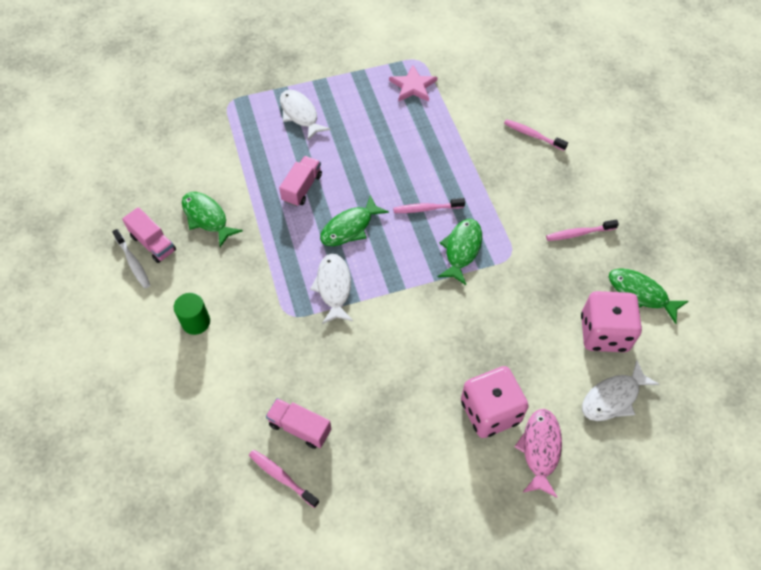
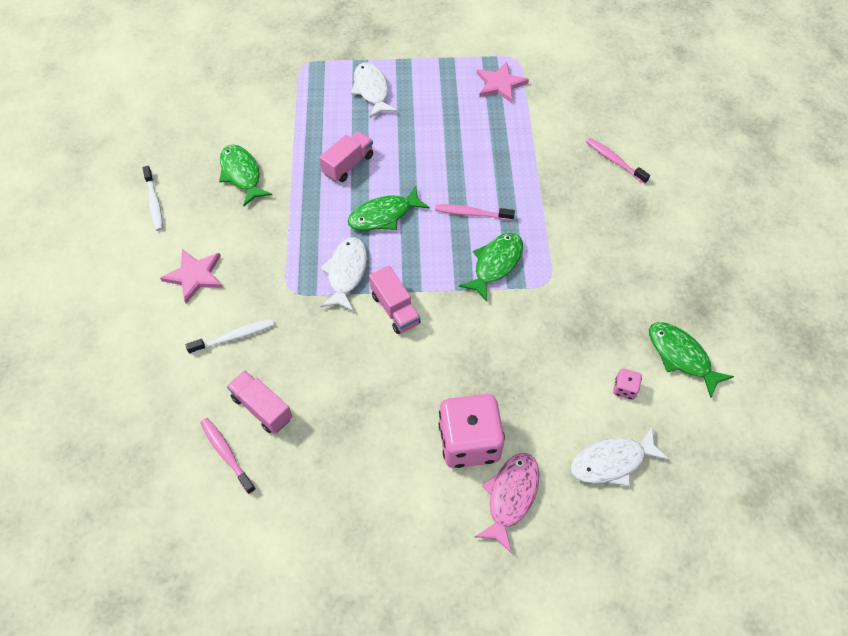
camera: 15 degrees right, 0 degrees up
pink truck [122,207,176,263] -> pink truck moved to [369,266,421,334]
green cylinder [174,293,210,335] -> pink star [160,249,223,304]
pink toothbrush [546,219,619,241] -> none
pink dice [581,291,642,352] -> pink dice [613,368,642,400], size x0.42
none -> white toothbrush [185,319,274,354]

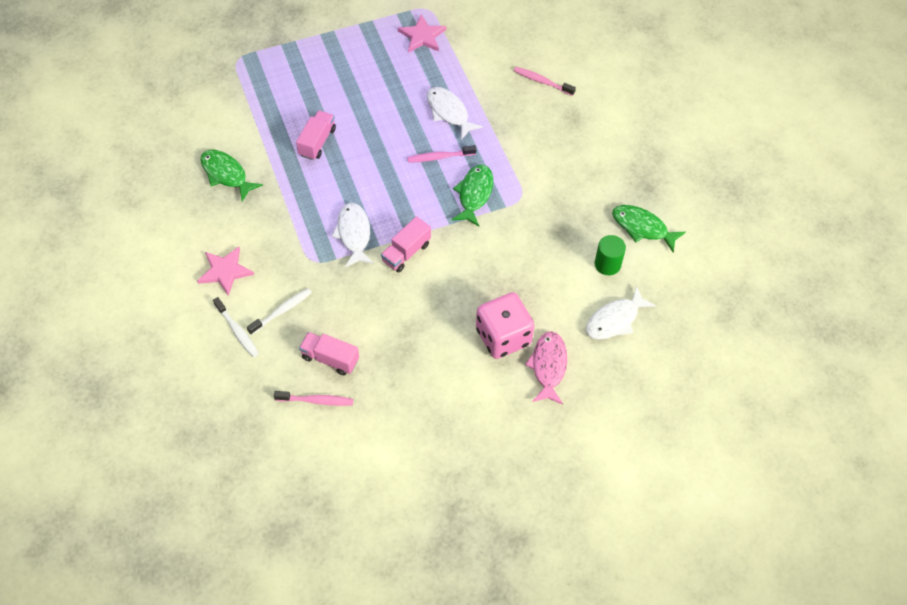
camera: 20 degrees left, 0 degrees up
white toothbrush [143,166,163,231] -> white toothbrush moved to [213,297,259,358]
pink toothbrush [200,418,256,494] -> pink toothbrush turned 150 degrees clockwise [274,391,353,406]
green fish [348,186,430,231] -> none
white fish [351,63,397,118] -> white fish moved to [427,87,483,140]
pink truck [369,266,421,334] -> pink truck turned 90 degrees clockwise [381,216,431,272]
pink dice [613,368,642,400] -> green cylinder [595,235,626,275]

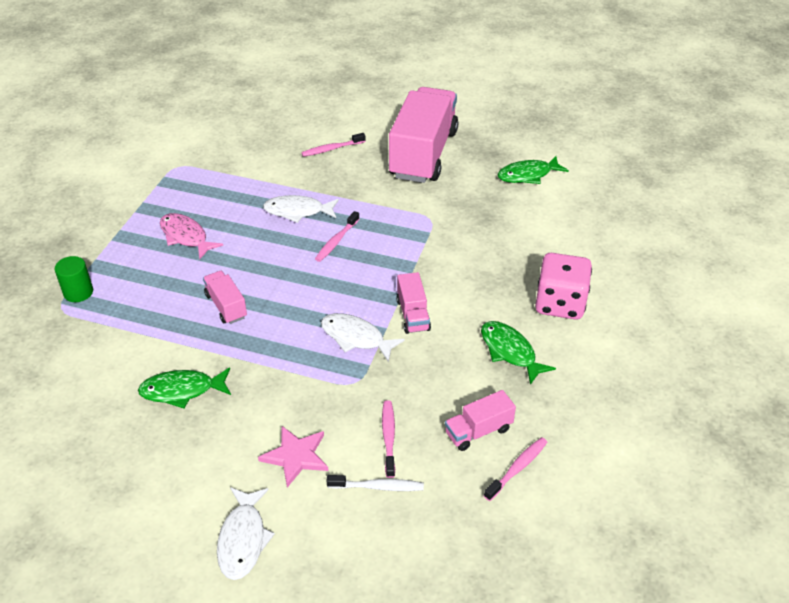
camera: 50 degrees left, 15 degrees down
white toothbrush [247,288,312,335] -> pink toothbrush [382,400,395,478]
pink star [398,14,447,53] -> none
green fish [452,165,493,226] -> green fish moved to [481,321,556,385]
pink fish [525,331,567,405] -> pink fish moved to [160,213,223,260]
white fish [586,286,656,340] -> white fish moved to [217,487,275,580]
green cylinder [595,235,626,275] -> green cylinder moved to [55,256,93,302]
none -> pink truck [388,87,458,183]

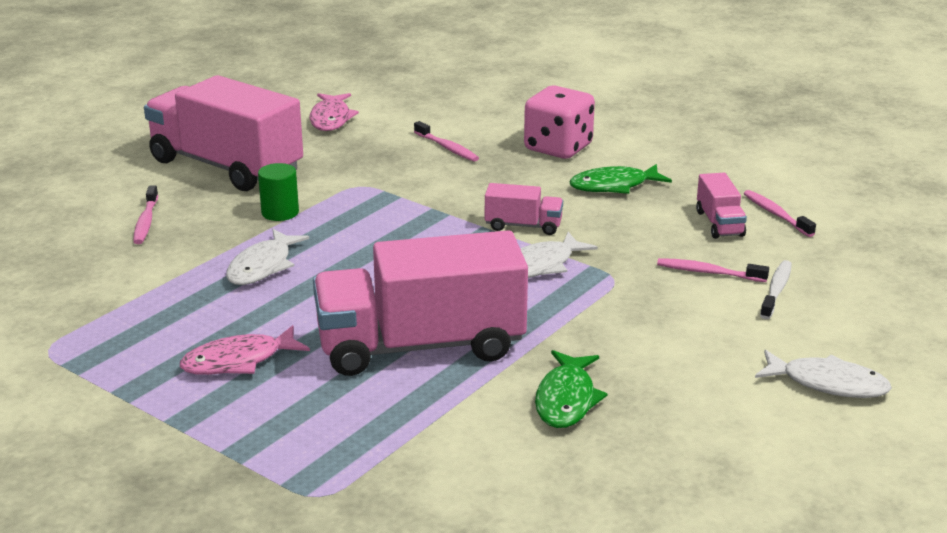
camera: 70 degrees left, 15 degrees down
green cylinder [55,256,93,302] -> green cylinder moved to [258,163,299,221]
pink truck [203,271,247,324] -> pink truck [313,230,528,376], size x2.30
pink star [258,426,328,487] -> none
pink toothbrush [315,211,359,262] -> pink toothbrush moved to [414,121,479,162]
green fish [498,156,569,184] -> pink fish [310,93,359,131]

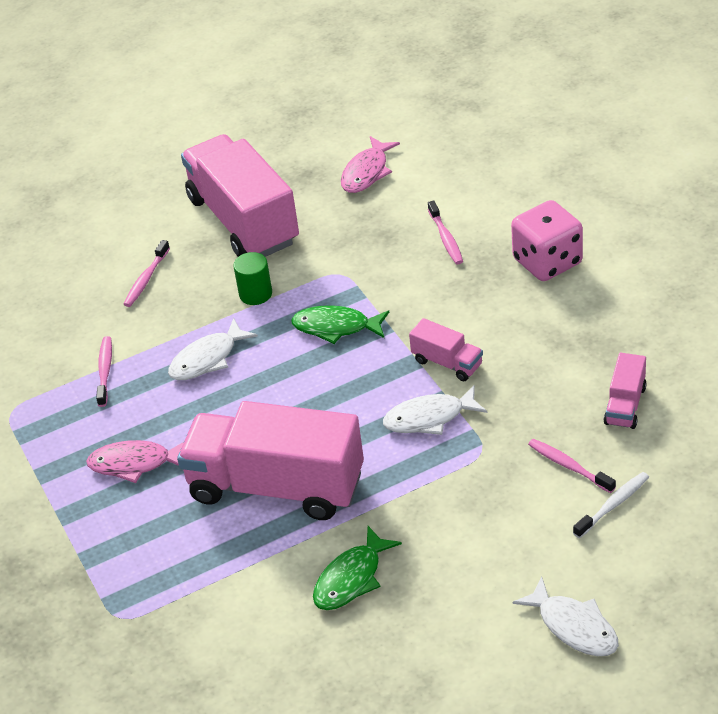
camera: 30 degrees right, 15 degrees up
green fish [570,164,672,194] -> green fish moved to [291,305,389,344]
pink toothbrush [743,190,816,237] -> pink toothbrush moved to [96,336,112,407]

